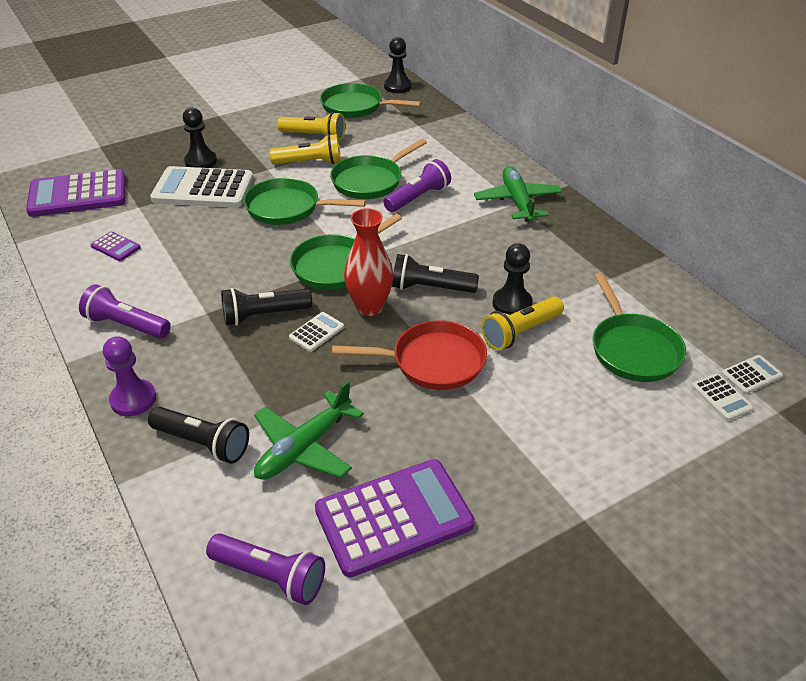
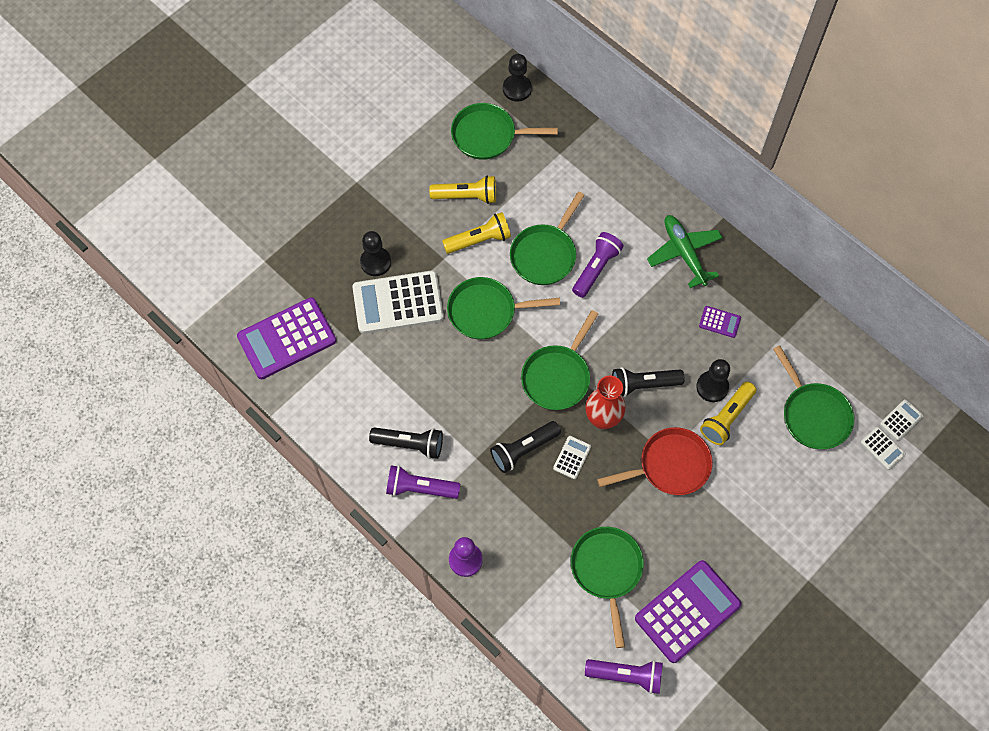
camera: 15 degrees left, 25 degrees up
purple calculator [91,231,141,261] -> purple calculator moved to [699,306,741,338]
black flashlight [148,407,249,464] -> black flashlight moved to [369,427,443,459]
green plane [254,381,364,480] -> green pan [571,527,644,648]

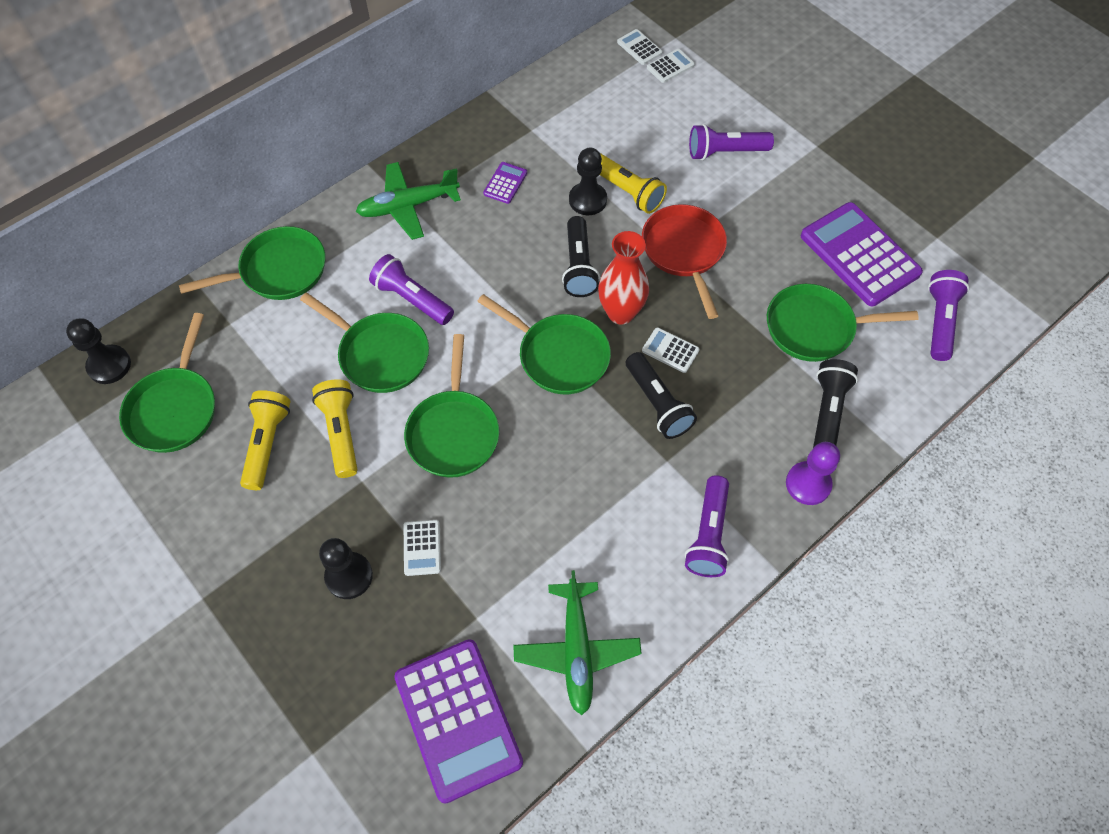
camera: 85 degrees left, 5 degrees down
white calculator [352,271,444,334] -> white calculator [404,520,441,576], size x0.44
black flashlight [369,427,443,459] -> black flashlight moved to [813,359,858,448]
green pan [773,345,854,449] -> green pan moved to [179,226,326,300]
none -> green plane [513,570,642,715]
none -> purple flashlight [689,124,774,160]

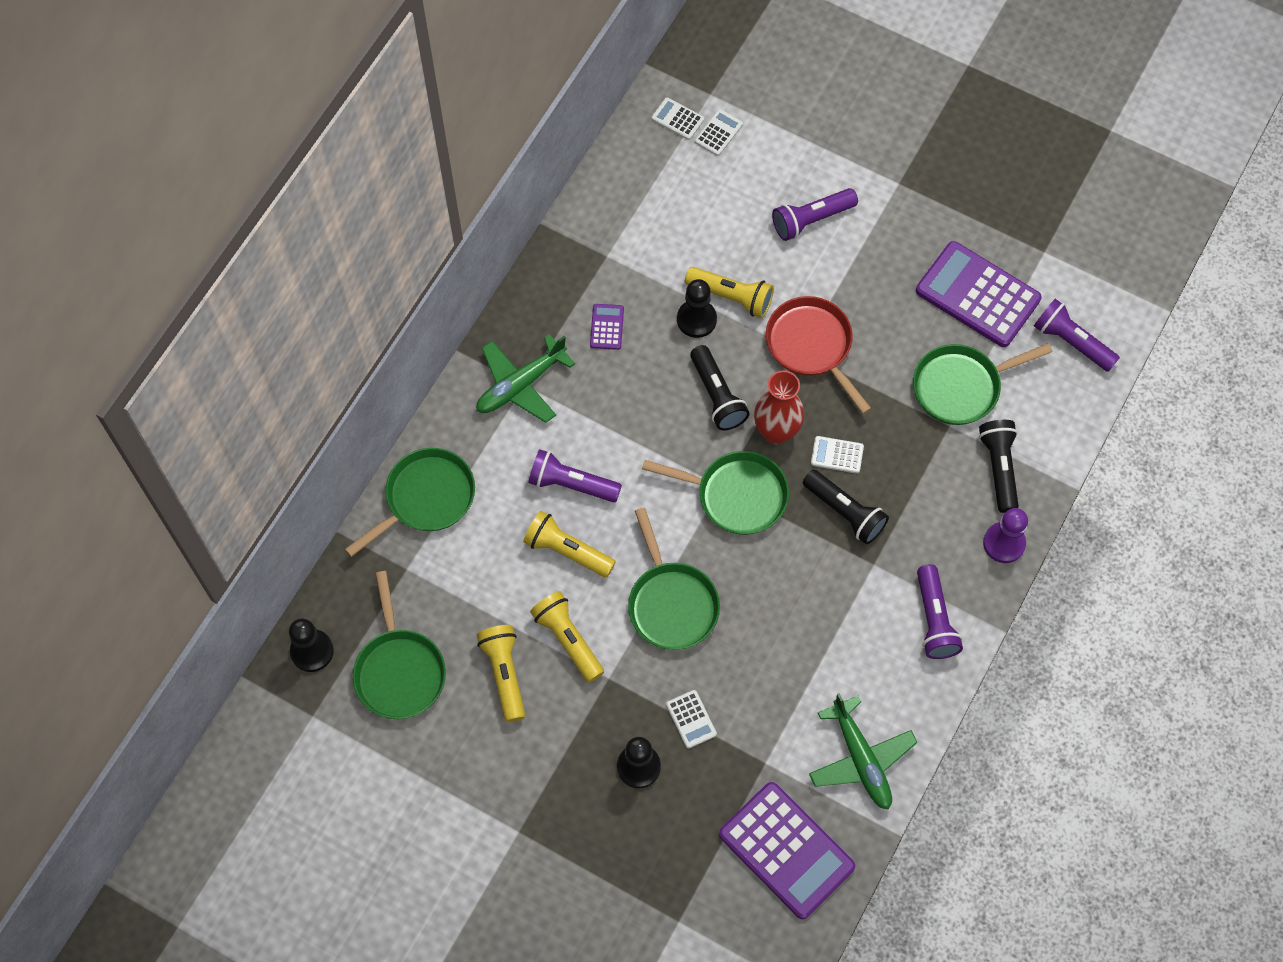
camera: 20 degrees left, 5 degrees up
green pan [300,293,429,393] -> yellow flashlight [523,511,616,577]
purple flashlight [928,270,969,361] -> purple flashlight turned 45 degrees counterclockwise [1034,299,1120,372]

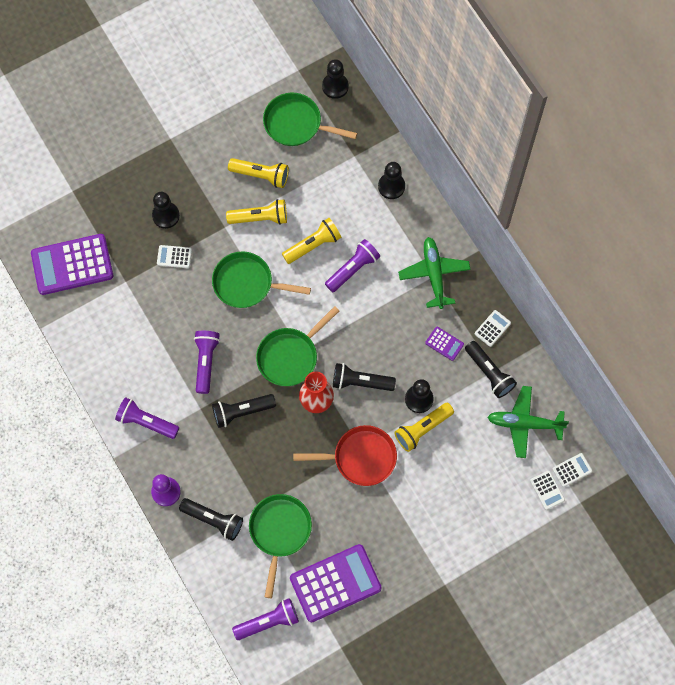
camera: 120 degrees right, 5 degrees up
green pan [345,448,475,557] -> black pawn [378,162,405,199]
purple flashlight [772,188,858,241] -> purple flashlight moved to [194,331,220,394]
green plane [809,693,917,810] -> green plane moved to [487,386,569,458]
white calculator [811,436,864,474] -> white calculator moved to [475,310,511,347]
none -> black flashlight [465,341,517,398]

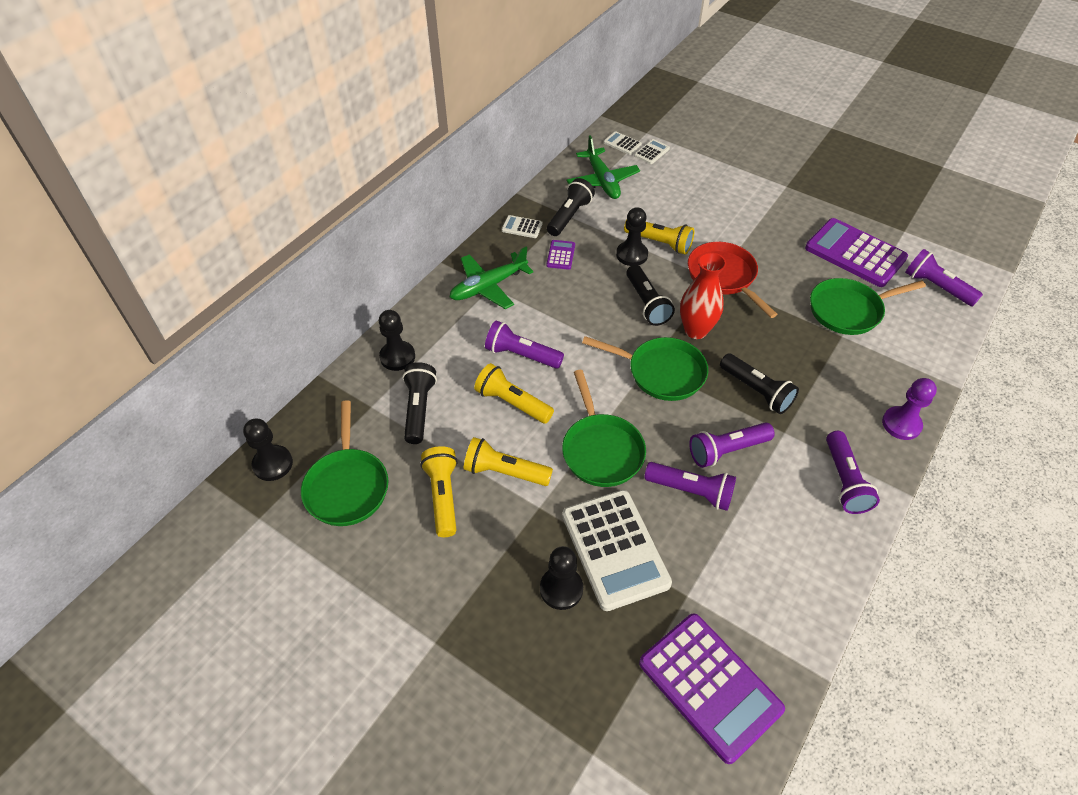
camera: 115 degrees left, 20 degrees down
white calculator [157,245,192,268] -> white calculator [562,490,672,611], size x2.27
black flashlight [179,498,243,541] -> black flashlight moved to [402,362,437,444]
yellow flashlight [226,199,287,225] -> yellow flashlight turned 45 degrees counterclockwise [464,437,553,486]
none -> purple flashlight [644,462,736,511]

